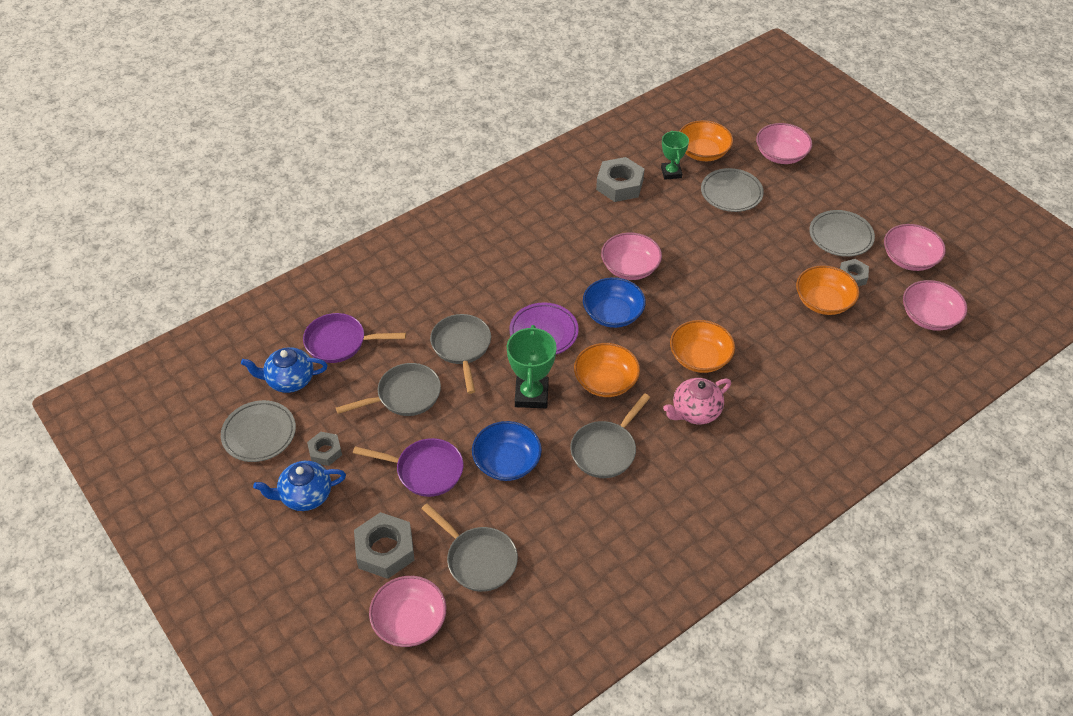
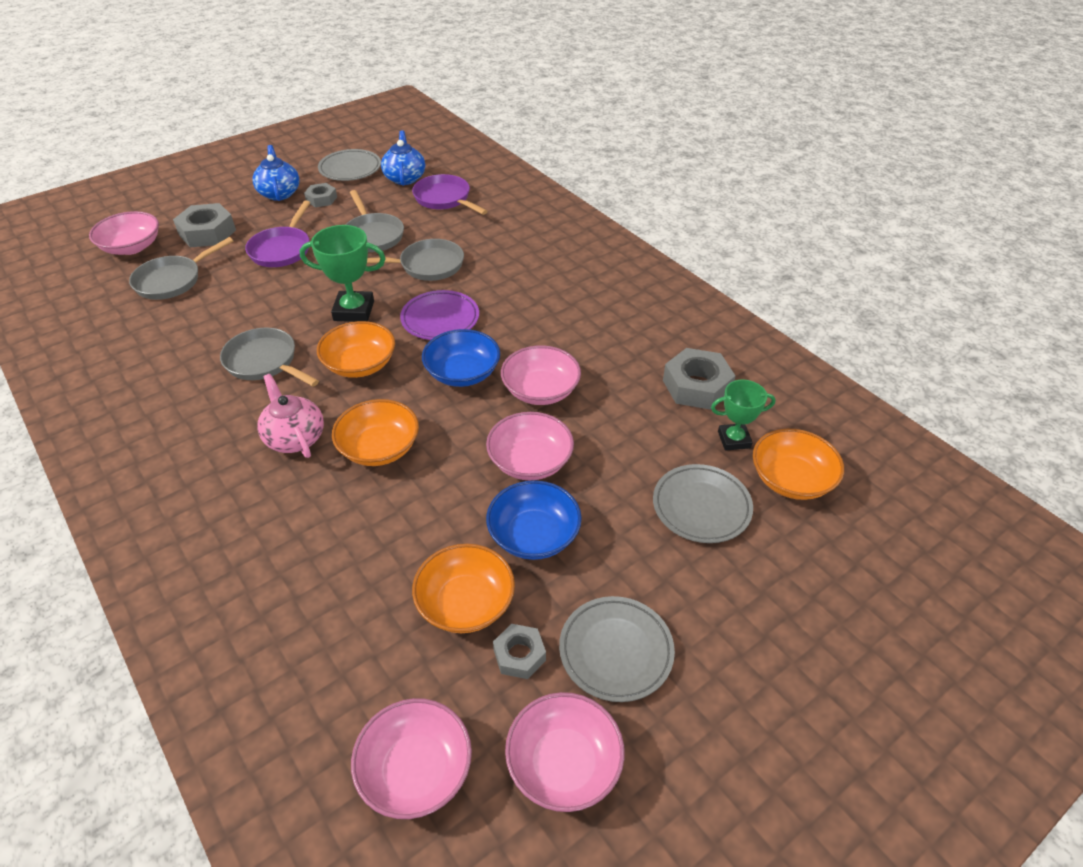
camera: 90 degrees right, 5 degrees down
purple pan [303,313,406,363] -> purple pan turned 45 degrees counterclockwise [412,174,488,215]
blue bowl [472,421,542,481] -> blue bowl moved to [486,480,582,560]
pink bowl [756,123,812,164] -> pink bowl moved to [486,412,574,480]

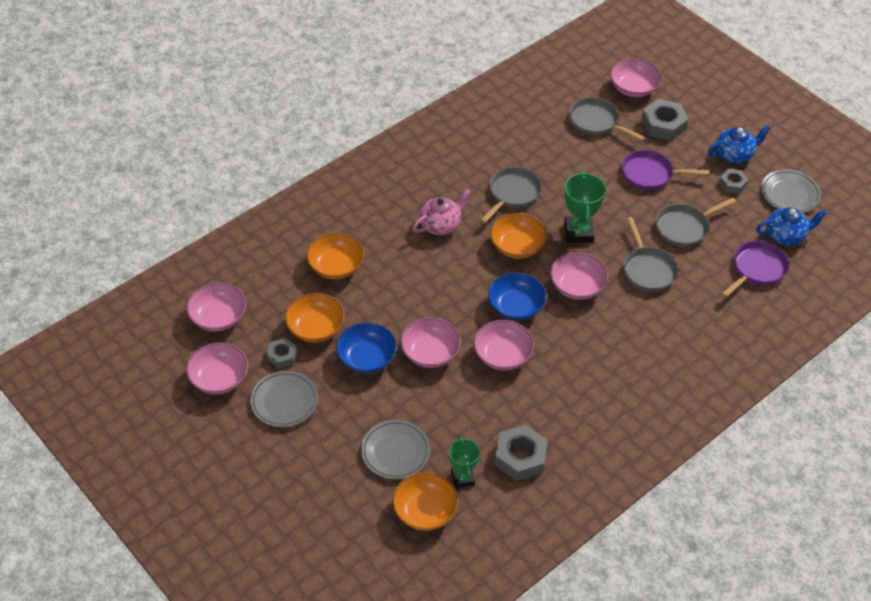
camera: 85 degrees right, 5 degrees up
orange bowl [332,399,419,466] -> orange bowl moved to [307,233,364,279]
purple plate [400,290,479,340] -> pink bowl [550,253,608,300]

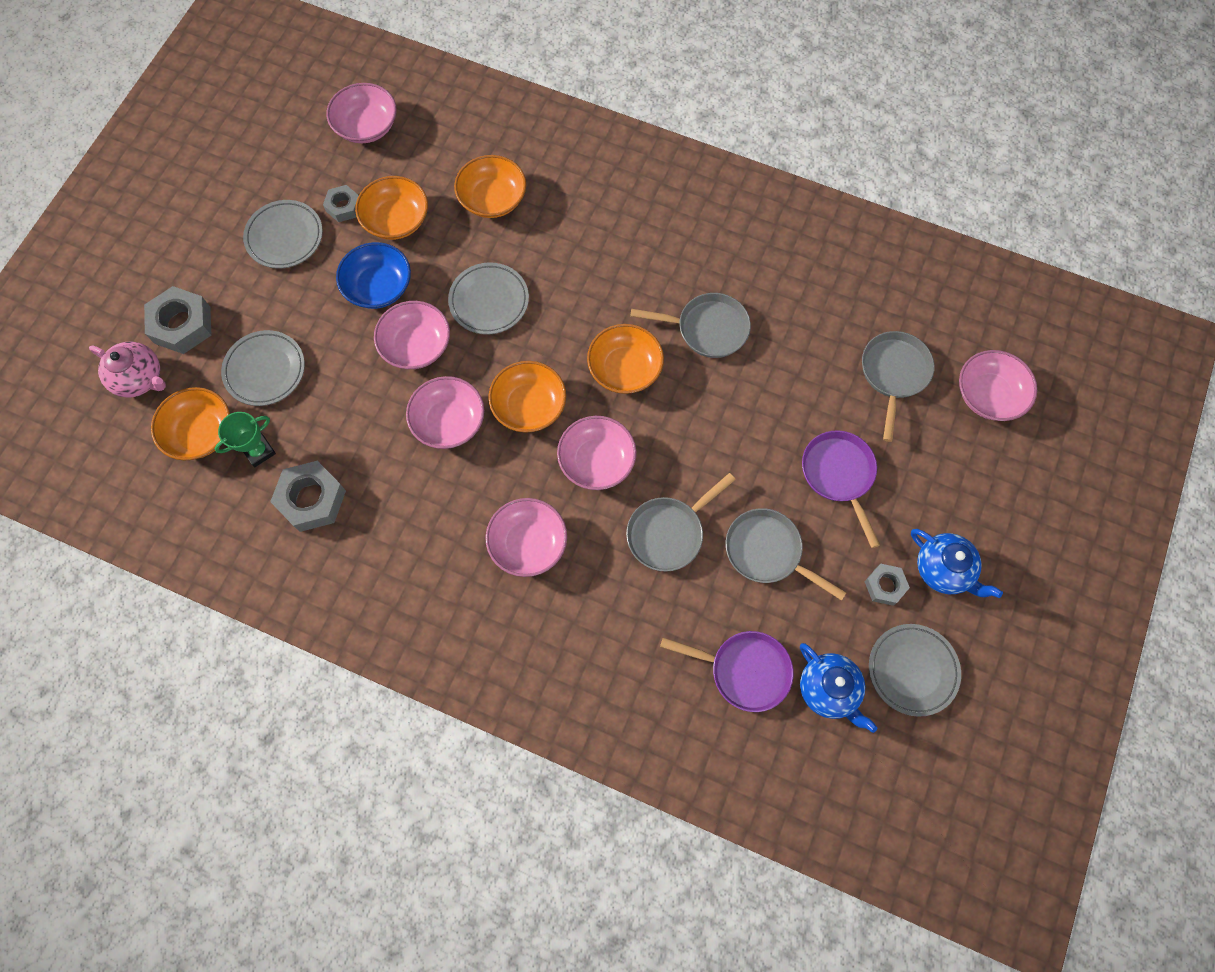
camera: 65 degrees right, 20 degrees up
pink bowl [186,343,248,394] -> pink bowl moved to [485,498,567,577]
pink teapot [413,189,471,235] -> pink teapot moved to [89,341,166,398]
blue bowl [488,272,547,321] -> orange bowl [488,361,566,433]
green trophy [564,171,606,243] -> none
grey nut [641,99,688,141] -> grey nut moved to [144,286,211,354]
none -> grey plate [448,262,529,335]

